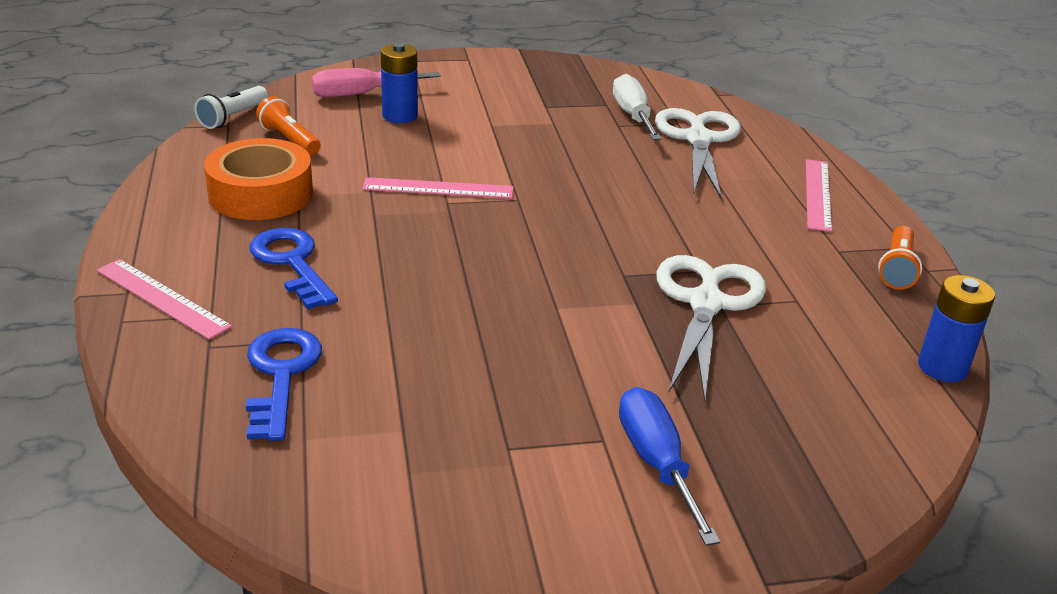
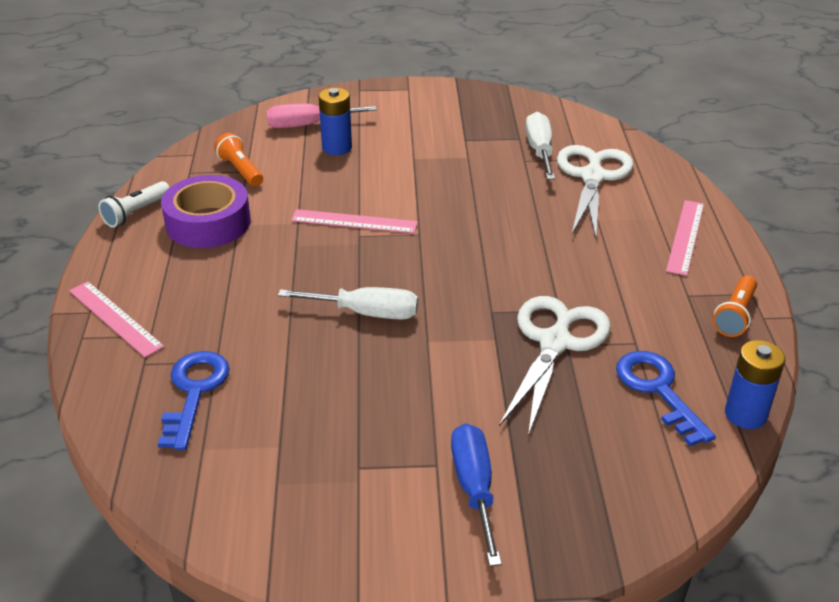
camera: 10 degrees right, 5 degrees up
white flashlight [194,86,268,129] -> white flashlight moved to [98,181,170,228]
orange tape [204,138,313,220] -> purple tape [161,175,251,248]
blue key [250,228,338,309] -> blue key moved to [616,351,716,446]
none -> white screwdriver [278,287,418,320]

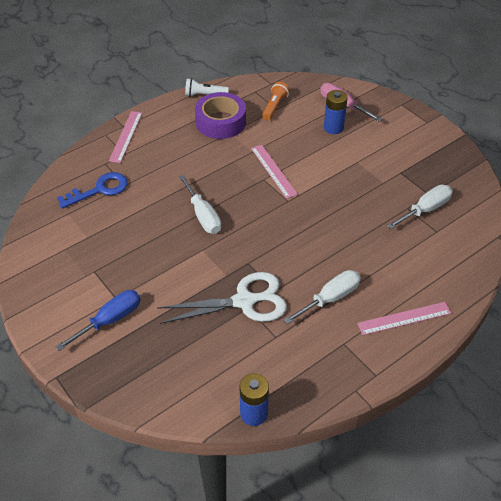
camera: 55 degrees right, 10 degrees up
white scissors [557,145,633,238] -> none
blue key [616,351,716,446] -> none
orange flashlight [713,276,757,337] -> none
none -> white screwdriver [284,270,361,324]

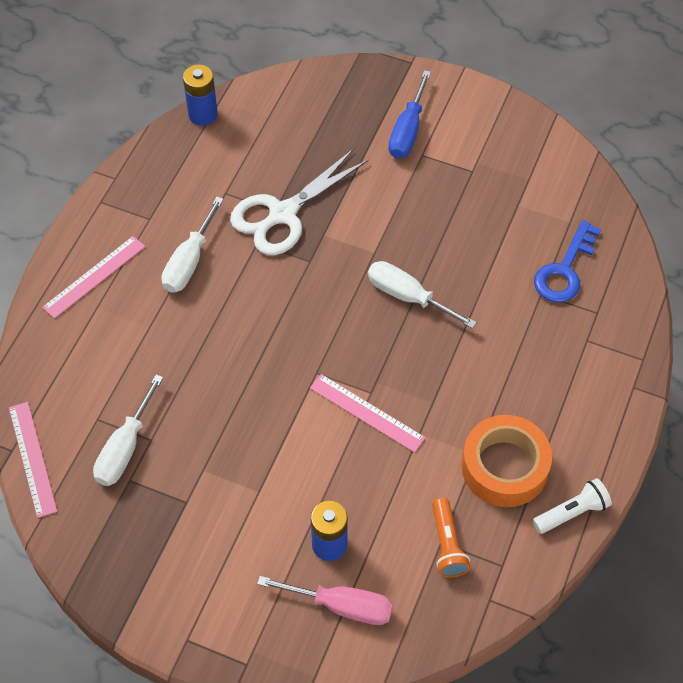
camera: 150 degrees right, 10 degrees up
pink ruler [109,111,142,163] -> pink ruler moved to [9,402,58,518]
purple tape [195,92,246,139] -> orange tape [462,415,552,507]

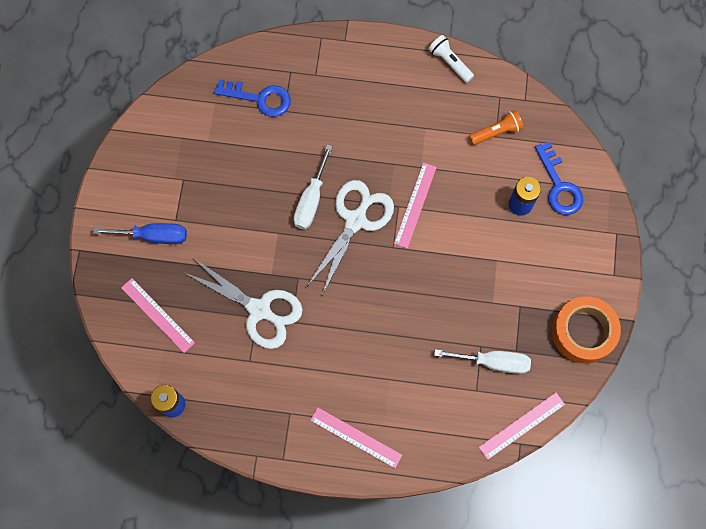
camera: 105 degrees left, 15 degrees up
white screwdriver [161,197,224,293] -> none
pink screwdriver [257,576,393,625] -> blue key [535,142,583,215]
orange tape [462,415,552,507] -> orange tape moved to [552,296,621,364]
none -> pink ruler [121,278,195,353]
none -> white scissors [307,180,394,295]

